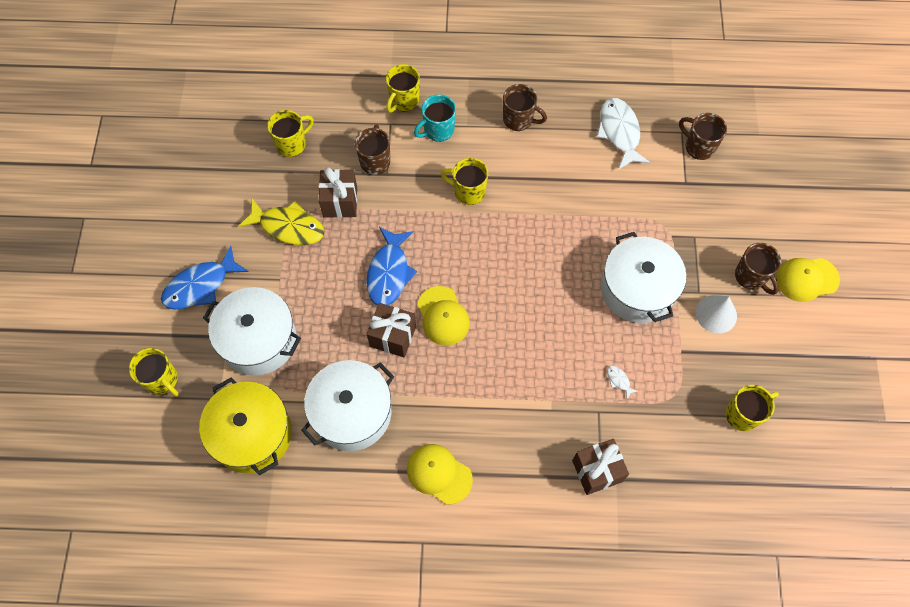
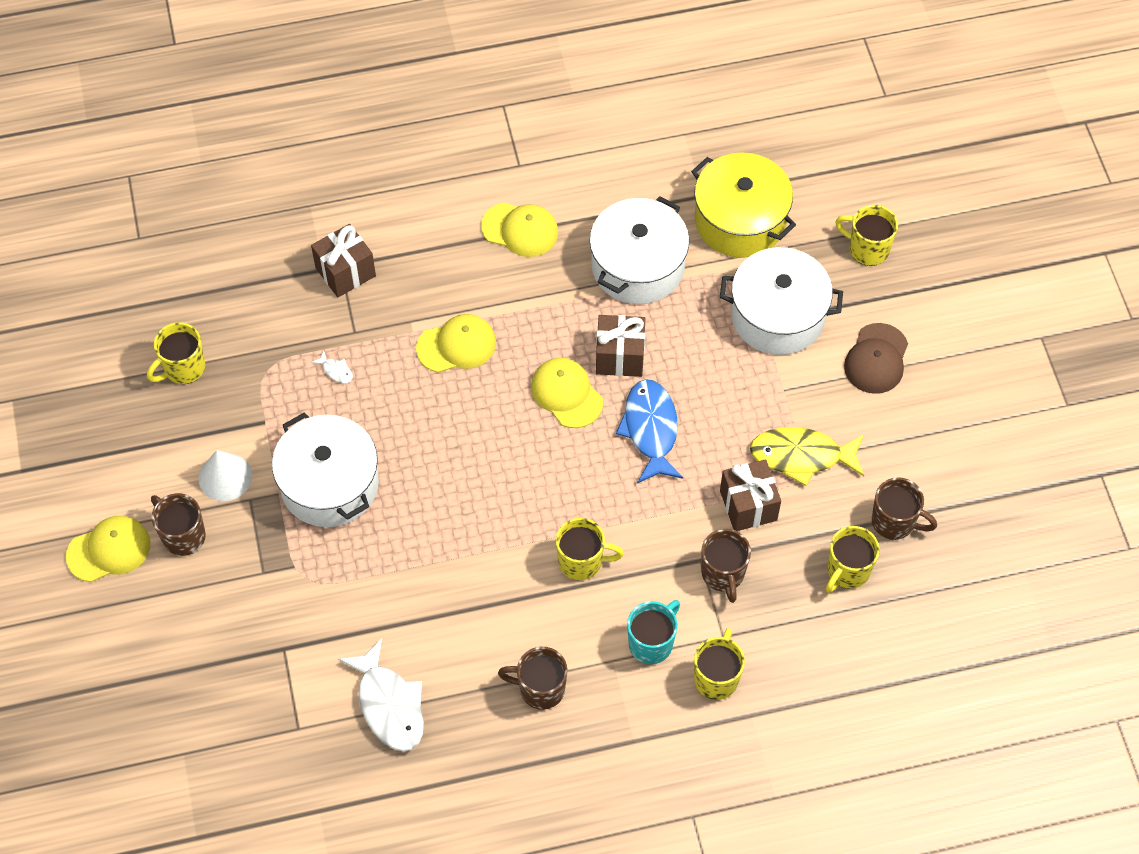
camera: 165 degrees right, 5 degrees down
blue fish [161,246,249,310] -> brown cap [844,323,908,394]
brown mug [679,113,727,160] -> brown mug moved to [872,477,937,540]
none -> yellow cap [416,314,496,373]

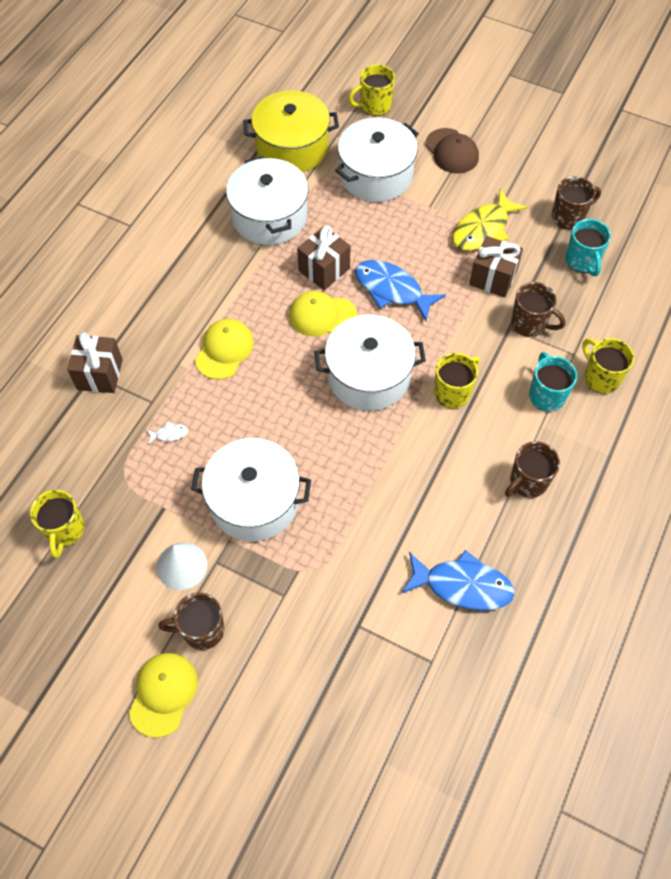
camera: 50 degrees left, 0 degrees up
white fish [338,638,424,751] -> blue fish [401,550,515,611]
yellow cap [481,202,558,257] -> none
yellow mug [826,526,880,593] -> turquoise mug [566,219,611,276]
none -> white pot [315,315,426,411]

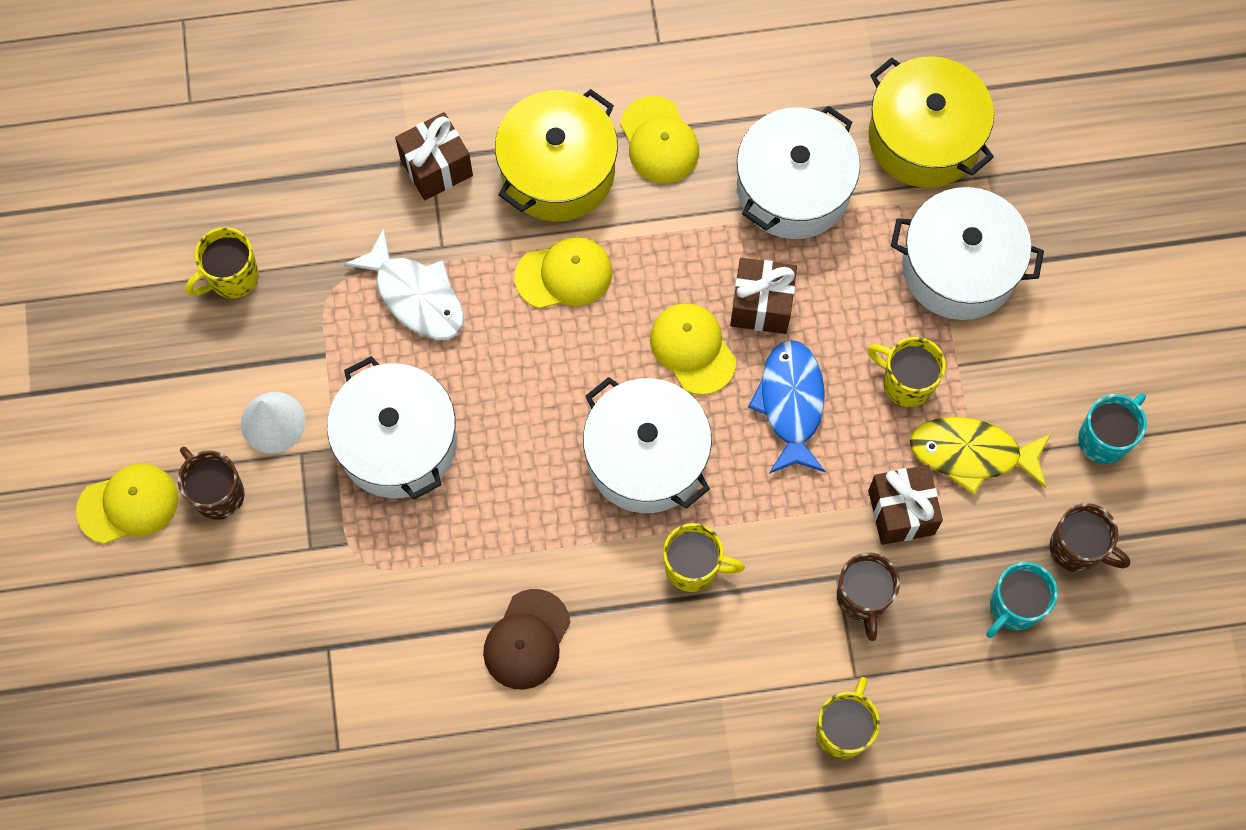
camera: 55 degrees right, 10 degrees up
white fish [147,422,188,444] -> white fish [344,228,464,340], size x2.47
yellow mug [348,64,395,116] -> yellow mug moved to [868,337,946,407]
blue fish [401,550,515,611] -> none
brown cap [425,128,479,174] -> brown cap moved to [483,589,570,690]
brown mug [505,441,560,498] -> none
turquoise mug [529,352,577,412] -> turquoise mug moved to [1078,393,1147,464]
none -> yellow pot [495,89,618,221]
none -> yellow cap [620,96,699,183]

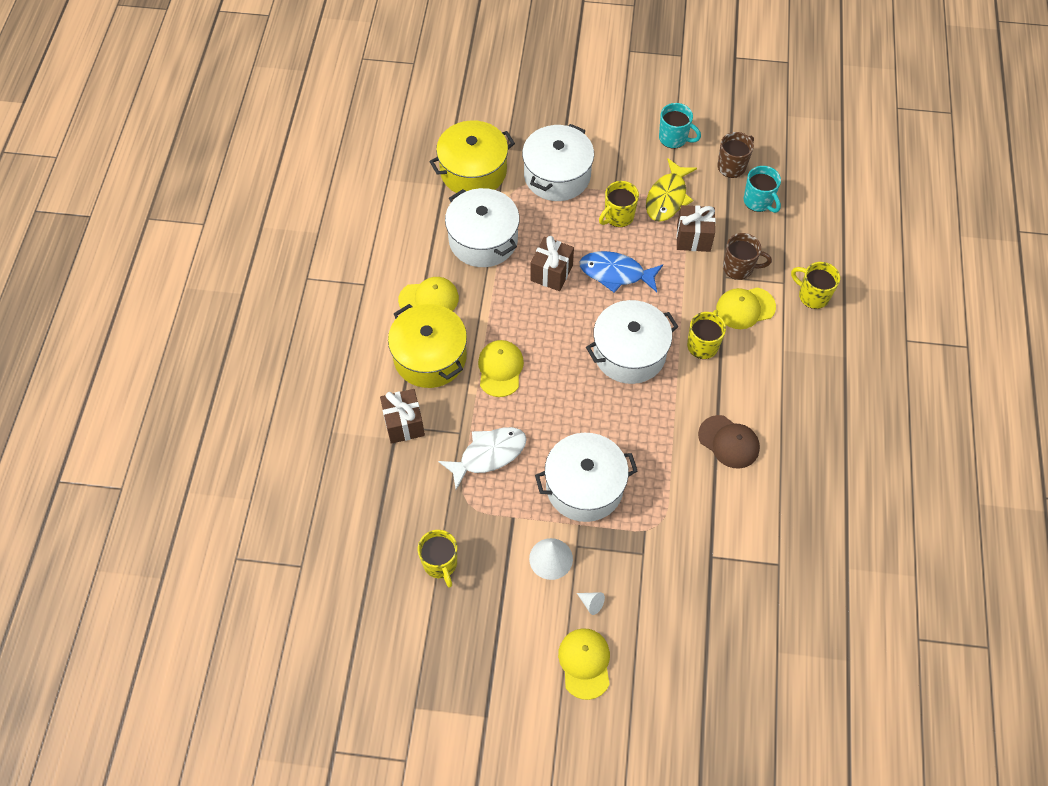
camera: 75 degrees left, 10 degrees down
brown mug [178,447,244,520] -> white cone [577,592,605,615]
yellow cap [650,303,736,395] -> yellow cap moved to [716,287,776,329]
turquoise mug [1078,393,1147,464] -> turquoise mug turned 150 degrees clockwise [659,103,701,149]

